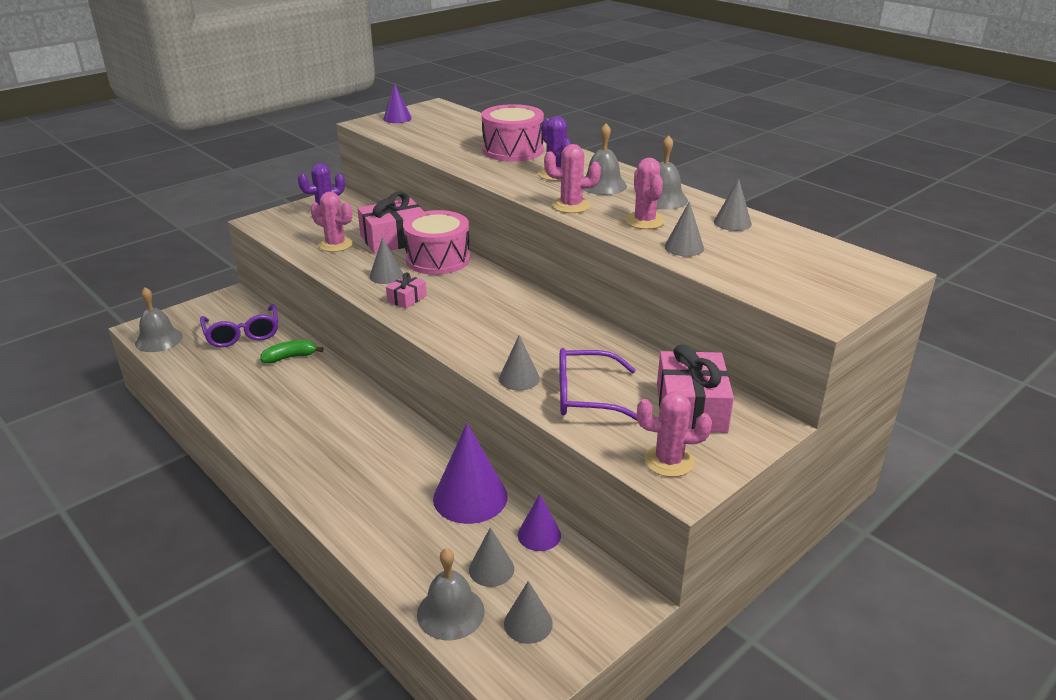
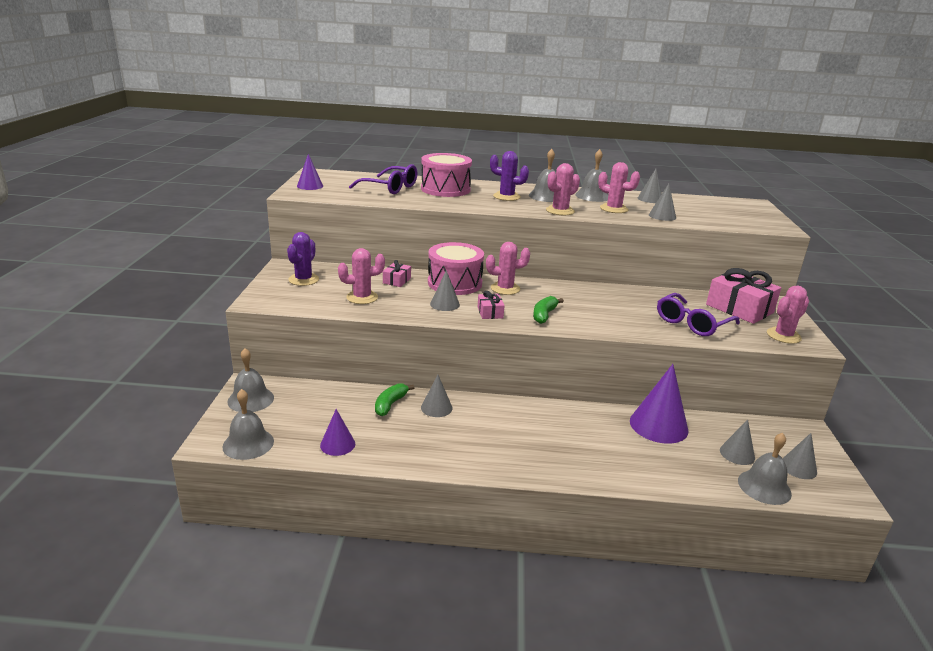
camera: 45 degrees left, 5 degrees down
purple glasses [200,304,278,348] -> purple glasses moved to [349,164,418,194]
pink gift [357,191,424,254] -> pink gift [383,260,411,287], size x0.49
grey cone [499,335,540,391] -> grey cone moved to [421,375,452,417]
purple cone [518,494,561,551] -> purple cone moved to [320,409,355,456]
none -> grey bell [227,348,274,412]
none -> pink cactus [486,242,530,295]
none -> green banana [533,296,564,324]

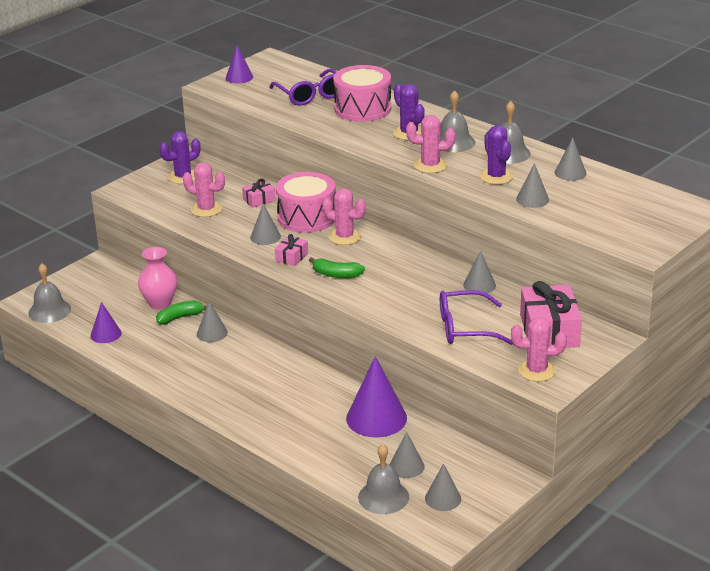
camera: 40 degrees right, 5 degrees up
grey bell [227,348,274,412] -> none
green banana [533,296,564,324] -> green banana turned 135 degrees counterclockwise [309,257,365,278]
pink cactus [598,162,640,213] -> purple cactus [480,125,513,185]
none -> pink vase [138,247,177,310]
none -> grey cone [463,250,496,293]

